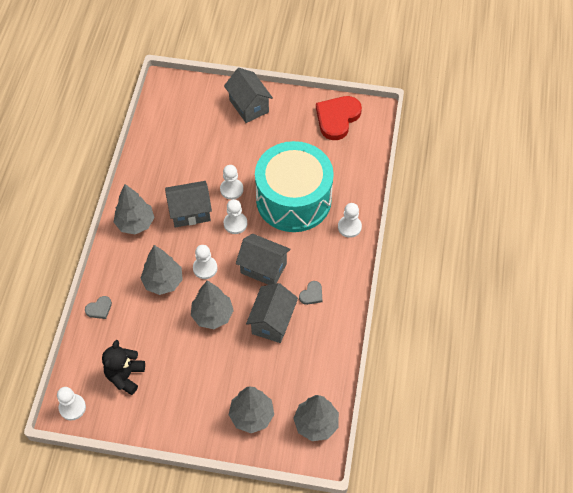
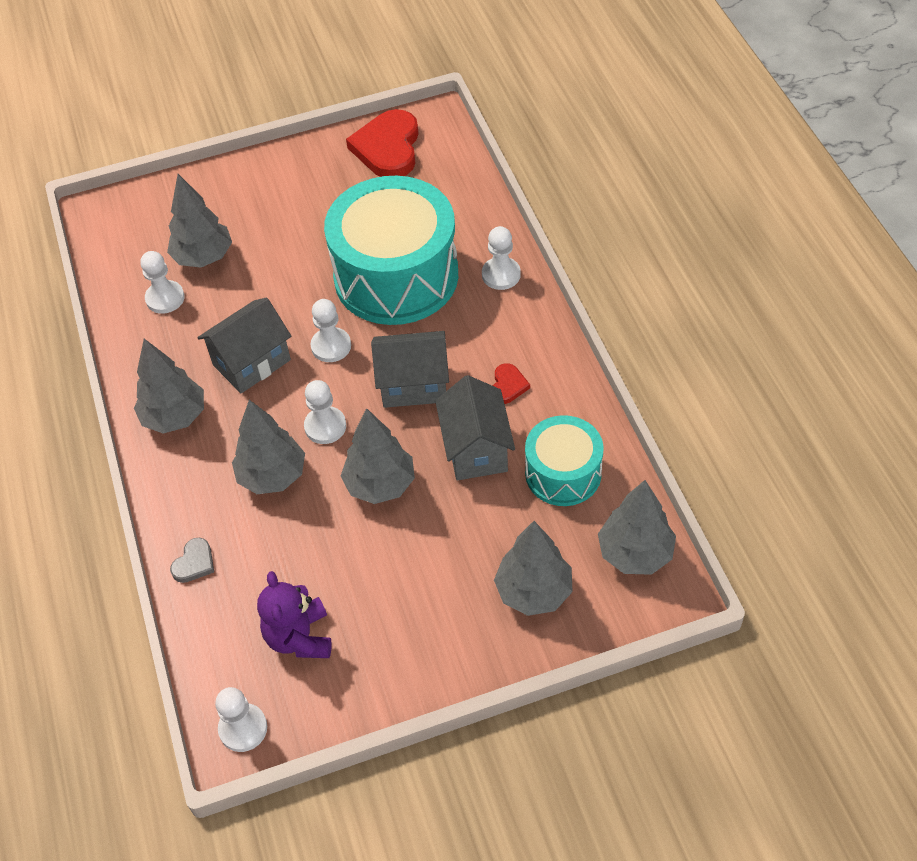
camera: 25 degrees left, 5 degrees down
black teddy bear [102,340,145,395] -> purple teddy bear [257,571,332,658]
white pawn [220,165,243,200] -> white pawn moved to [140,251,185,314]
grey house [224,68,273,123] -> none
grey heart [299,281,323,305] -> red heart [493,363,530,404]
none -> grey tree [167,174,232,267]
none -> turquoise drum [525,415,604,506]

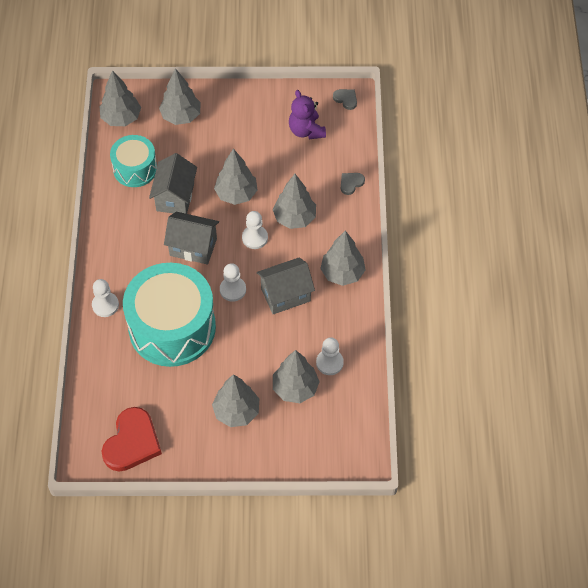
camera: 165 degrees left, 5 degrees up
white pawn [215,687,267,752] -> grey heart [333,89,357,110]
purple teddy bear [257,571,332,658] -> purple teddy bear turned 150 degrees clockwise [289,90,326,139]
red heart [493,363,530,404] -> none
none -> grey tree [212,374,259,427]

